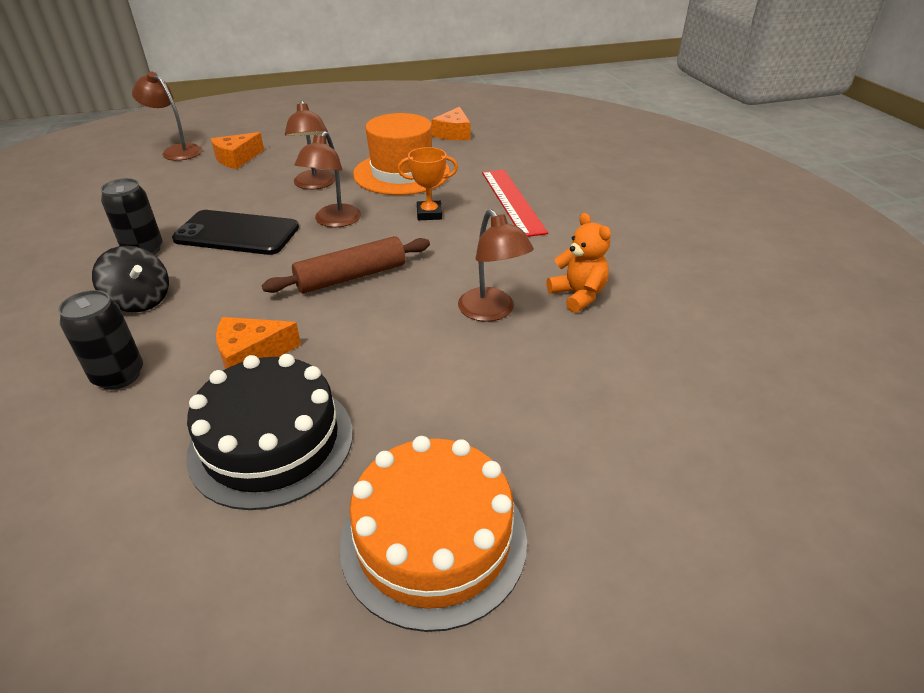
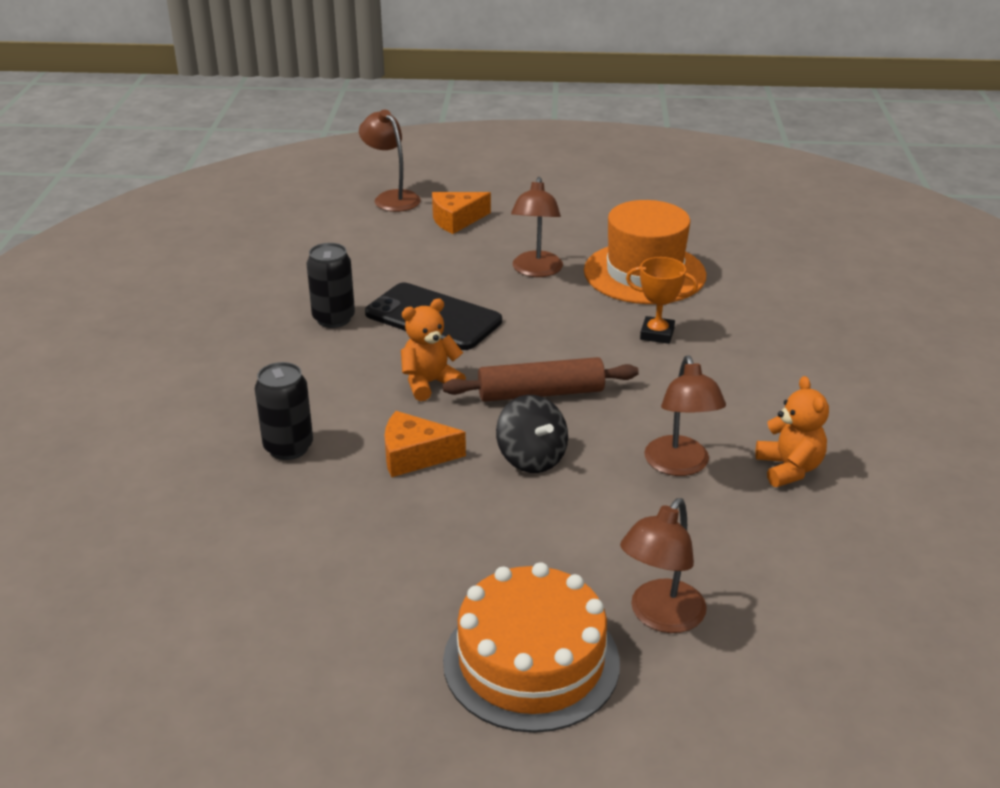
camera: 20 degrees right, 5 degrees down
black spinning top [92,246,169,312] -> black spinning top moved to [496,395,568,473]
black cake [186,354,353,510] -> none
brown lamp [294,131,361,227] -> brown lamp moved to [620,498,707,633]
orange cheese [432,107,471,140] -> none
red ruler [482,170,548,237] -> none
none -> orange teddy bear [401,298,466,401]

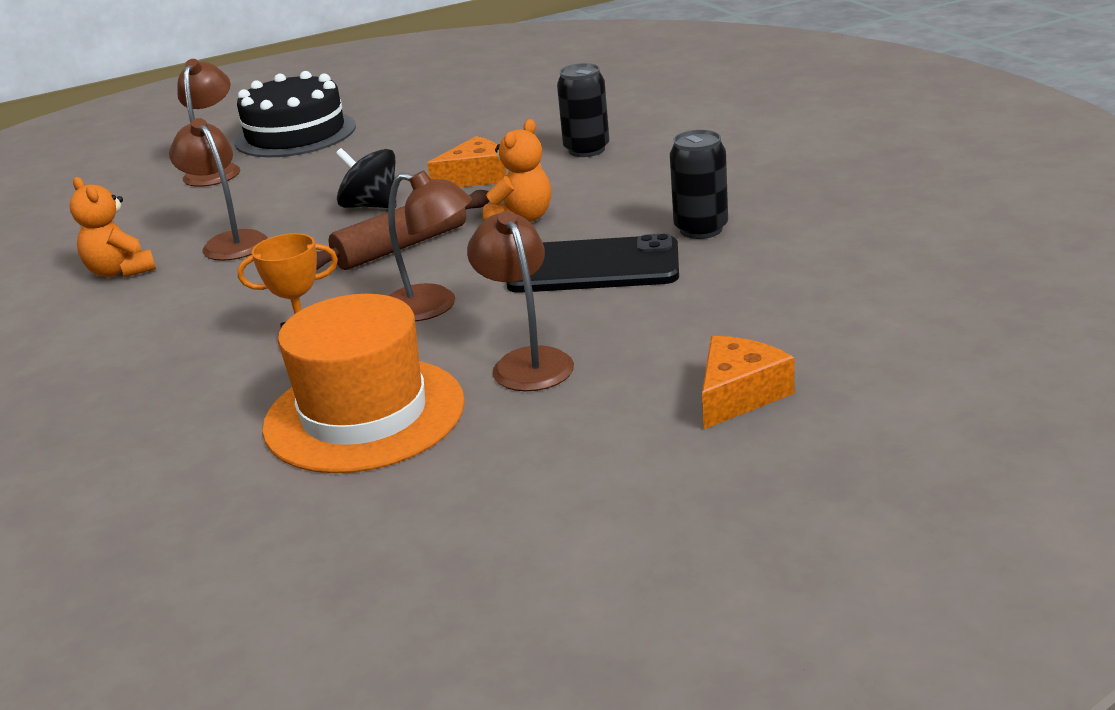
camera: 155 degrees right, 5 degrees down
brown lamp [359,110,421,212] -> brown lamp moved to [388,170,472,321]
orange cake [443,562,620,733] -> black cake [235,71,356,157]

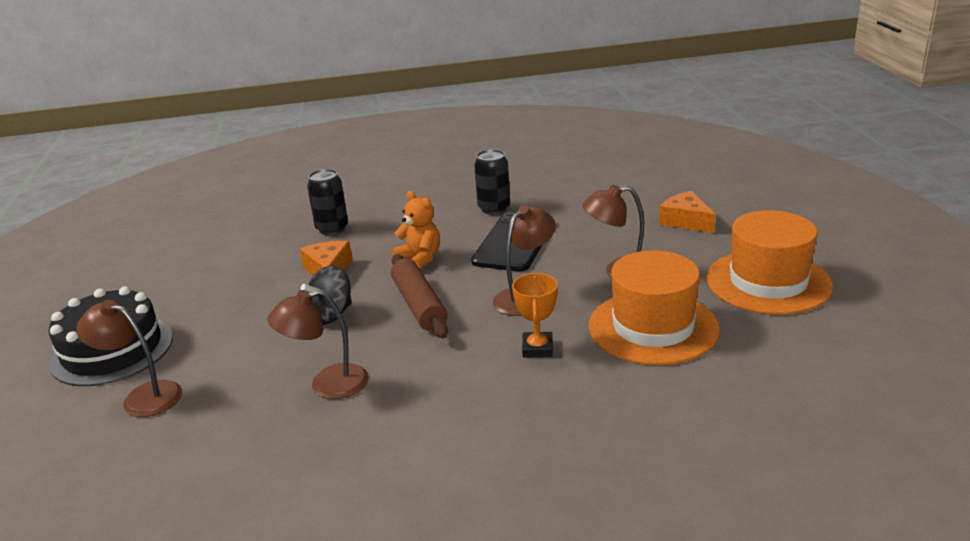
camera: 75 degrees left, 0 degrees up
orange teddy bear [69,177,156,278] -> none
none -> orange hat [707,210,833,315]

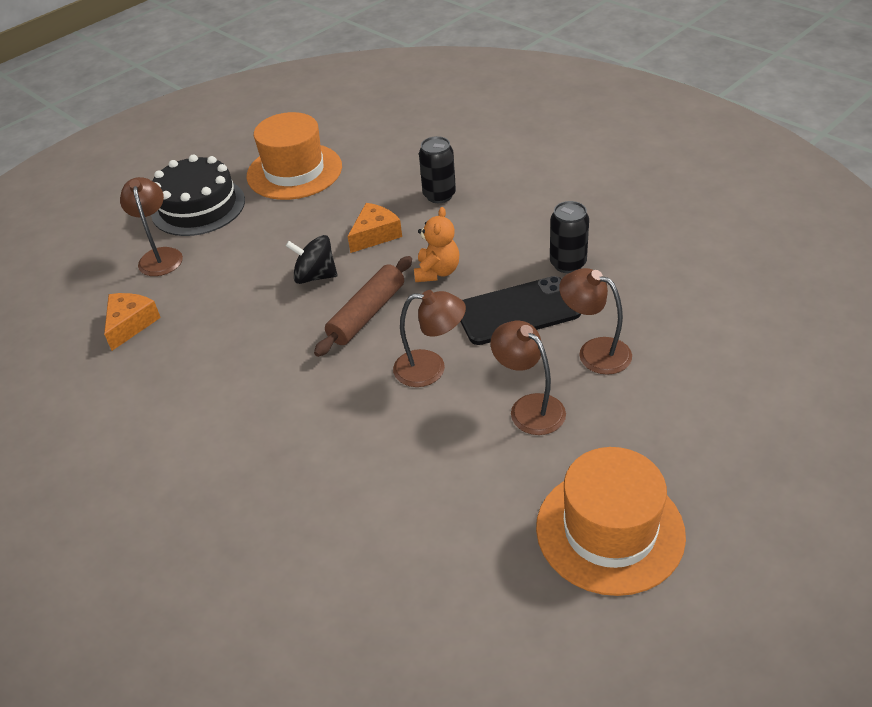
camera: 55 degrees right, 15 degrees up
brown lamp [268,289,369,399] -> brown lamp moved to [559,268,632,375]
orange trophy [512,273,558,358] -> none
orange hat [589,250,720,365] -> orange hat moved to [246,112,342,200]
orange cheese [659,191,716,233] -> orange cheese moved to [104,293,161,351]

